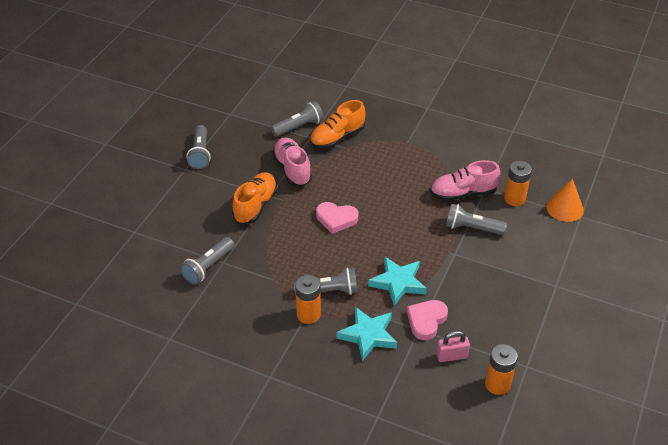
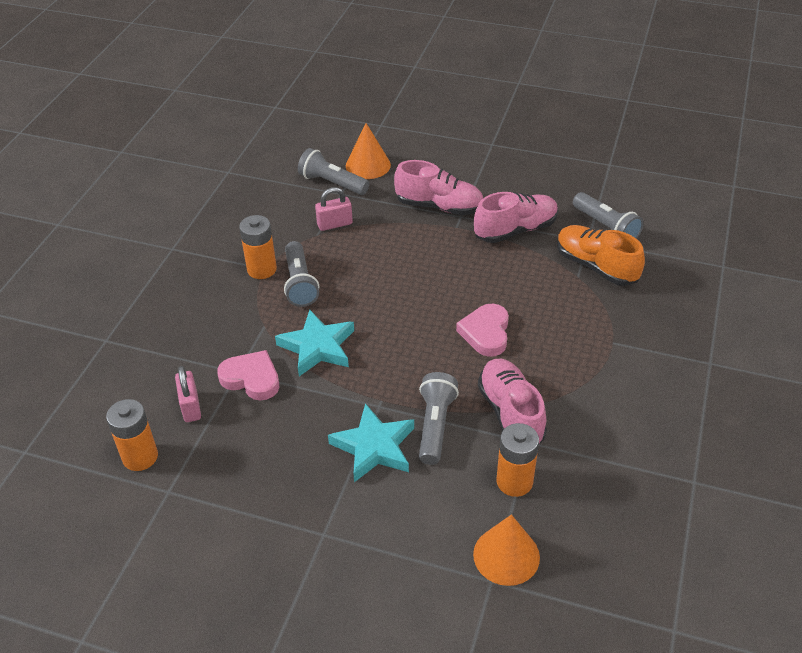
camera: 85 degrees right, 0 degrees up
grey flashlight [187,125,211,169] -> none
orange shoe [232,172,277,225] -> pink shoe [394,160,483,215]
pink heart [316,202,358,234] -> pink heart moved to [456,304,509,357]
turquoise star [336,307,397,361] -> turquoise star moved to [328,403,414,482]
none -> pink padlock [315,187,353,231]
none -> orange cone [346,123,391,179]

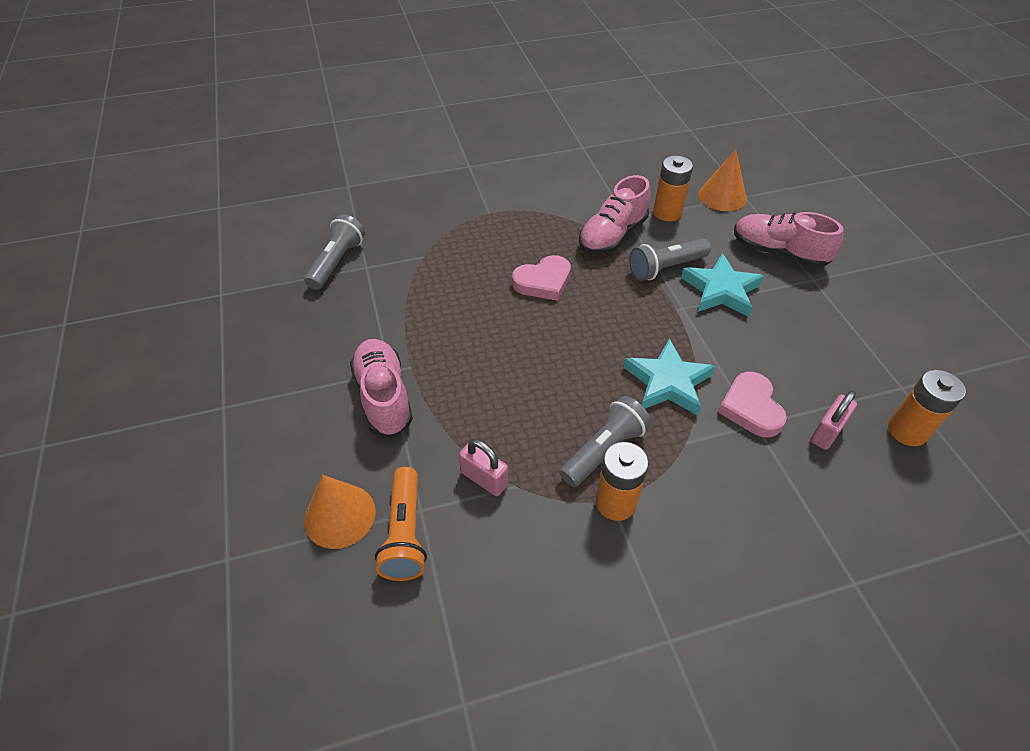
camera: 125 degrees left, 5 degrees up
grey flashlight [298,148,369,195] -> orange flashlight [375,467,427,581]
pink shoe [474,192,558,243] -> pink shoe moved to [734,212,843,268]
orange shoe [557,225,645,286] -> none

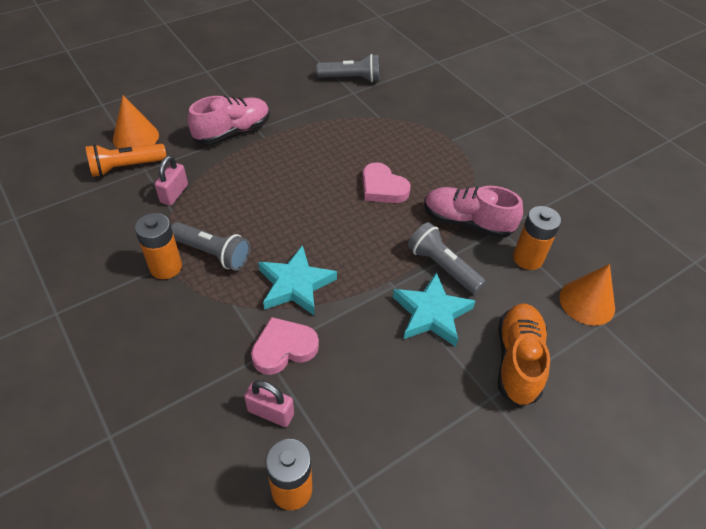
camera: 70 degrees right, 0 degrees up
pink shoe [734,212,843,268] -> orange shoe [498,304,550,407]

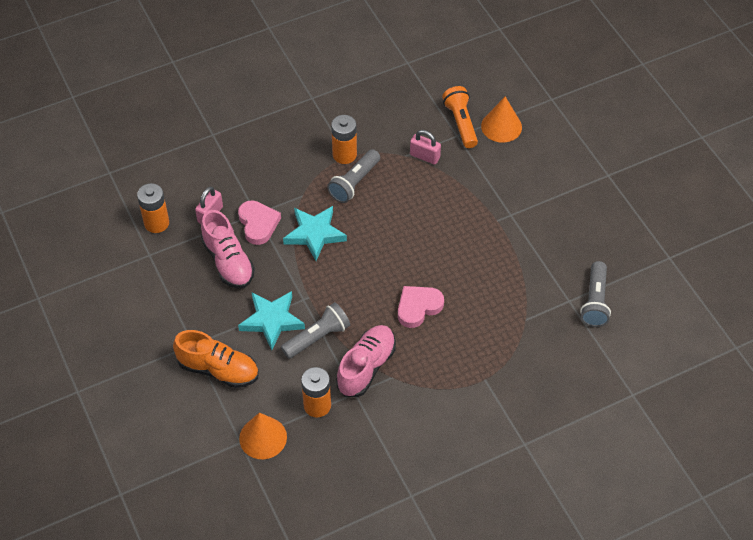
camera: 100 degrees right, 5 degrees up
pink shoe [187,96,270,144] -> pink shoe moved to [201,210,255,289]

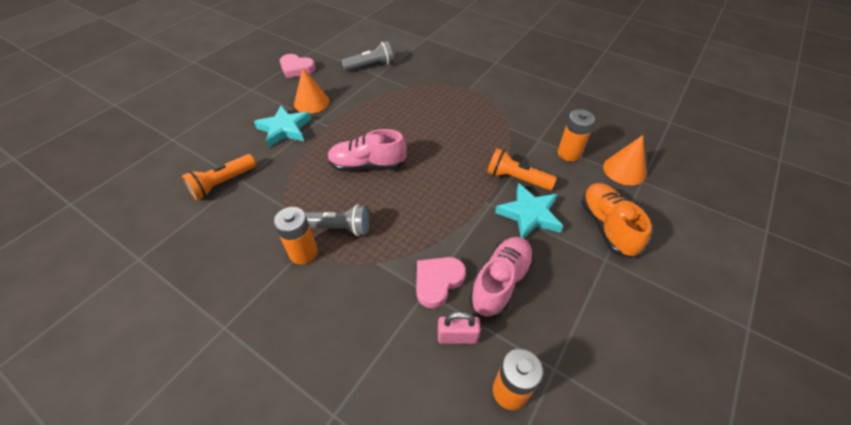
camera: 120 degrees left, 5 degrees down
grey flashlight [281,302,350,358] -> orange flashlight [487,148,557,190]
turquoise star [283,206,347,261] -> turquoise star moved to [254,105,312,147]
pink shoe [336,325,396,397] -> pink shoe moved to [327,129,407,171]
pink heart [398,286,444,328] -> pink heart moved to [280,54,316,78]
pink padlock [410,130,441,165] -> none
orange cone [481,97,522,142] -> orange cone moved to [294,68,329,114]

